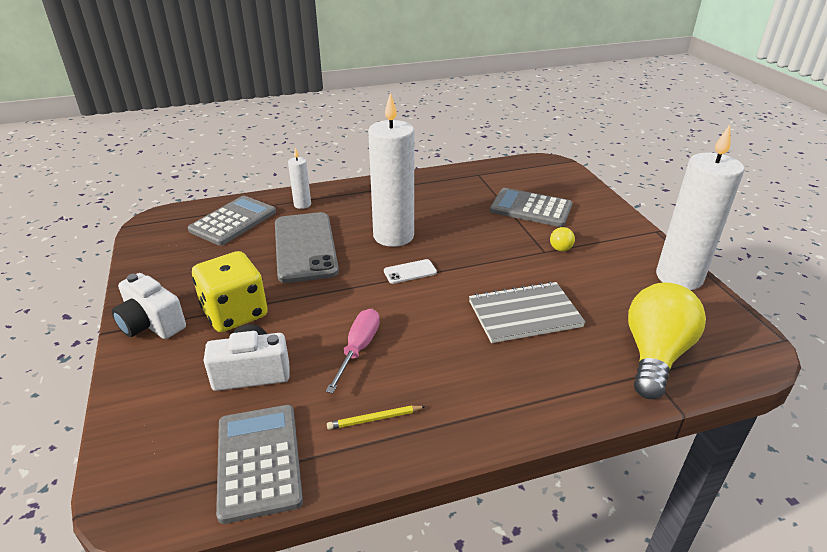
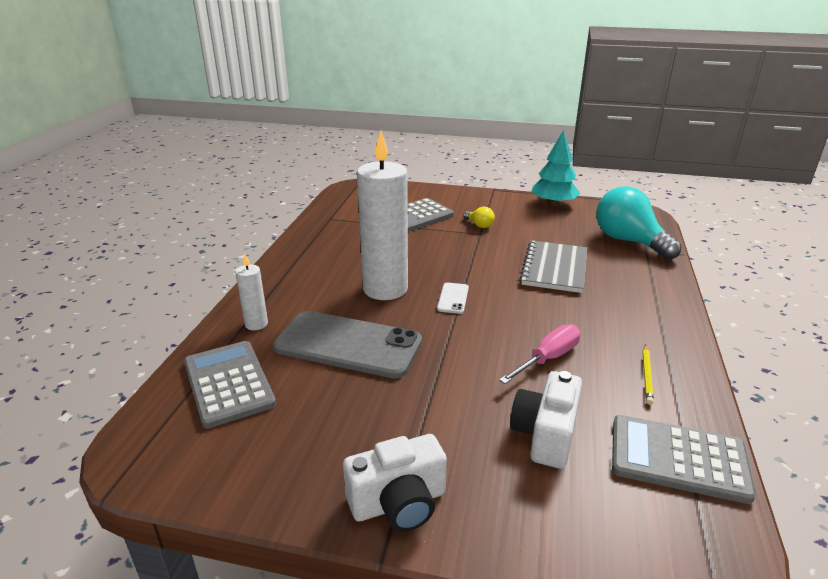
camera: 60 degrees left, 5 degrees down
yellow dice [192,251,268,332] -> none
pink screwdriver [326,309,380,394] -> pink screwdriver turned 90 degrees clockwise [499,324,580,384]
yellow light bulb [628,282,706,399] -> turquoise light bulb [596,186,681,260]
white candle [656,125,744,290] -> turquoise tree [531,130,580,206]

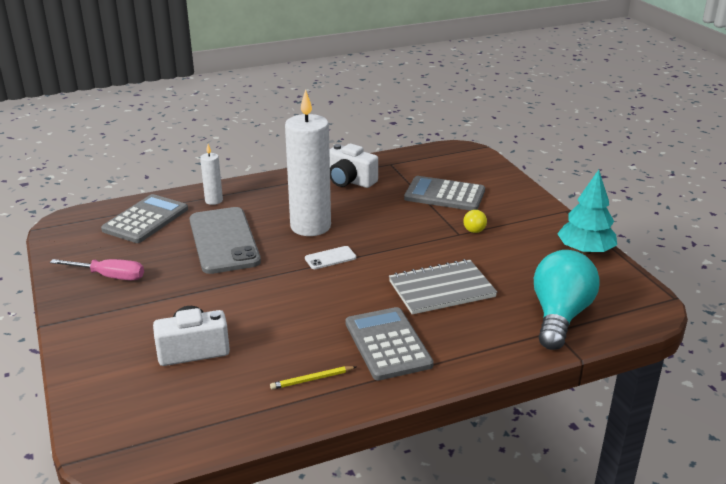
camera: 55 degrees right, 0 degrees up
white camera [343,434,447,532] -> white camera moved to [329,143,378,188]
pink screwdriver [499,324,580,384] -> pink screwdriver moved to [50,259,144,280]
grey calculator [612,415,756,504] -> grey calculator moved to [346,307,434,380]

